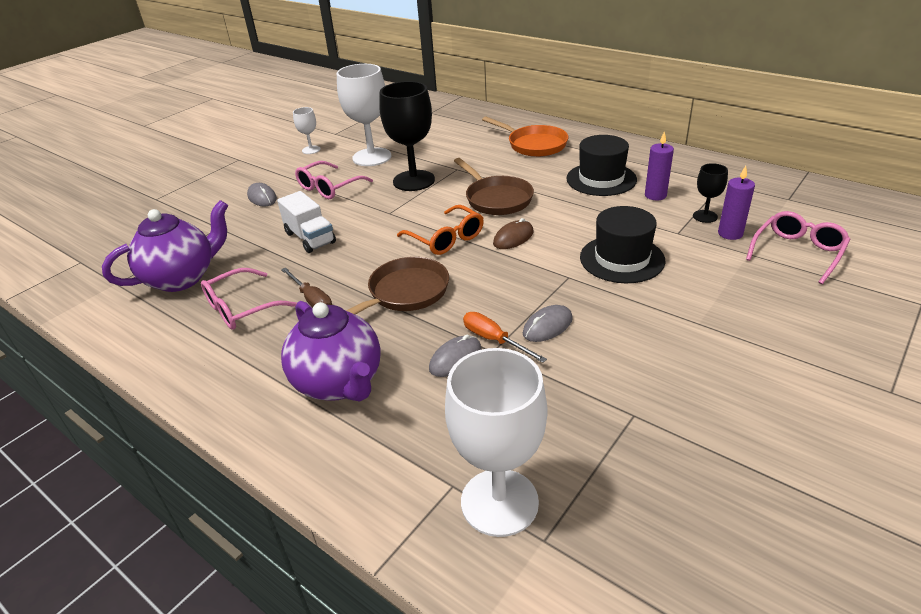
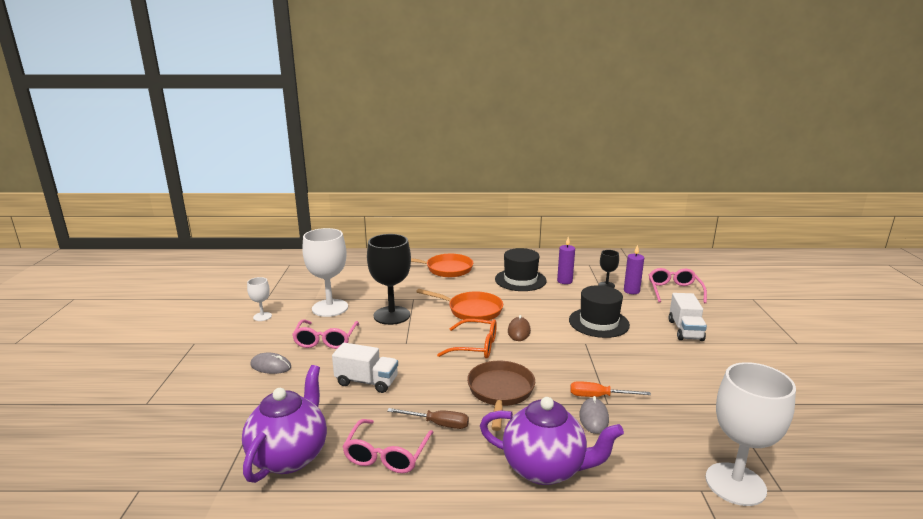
camera: 40 degrees left, 15 degrees down
brown pan [454,158,534,215] -> orange pan [416,289,503,320]
grey mouse [523,305,573,342] -> none
none -> white truck [668,293,707,341]

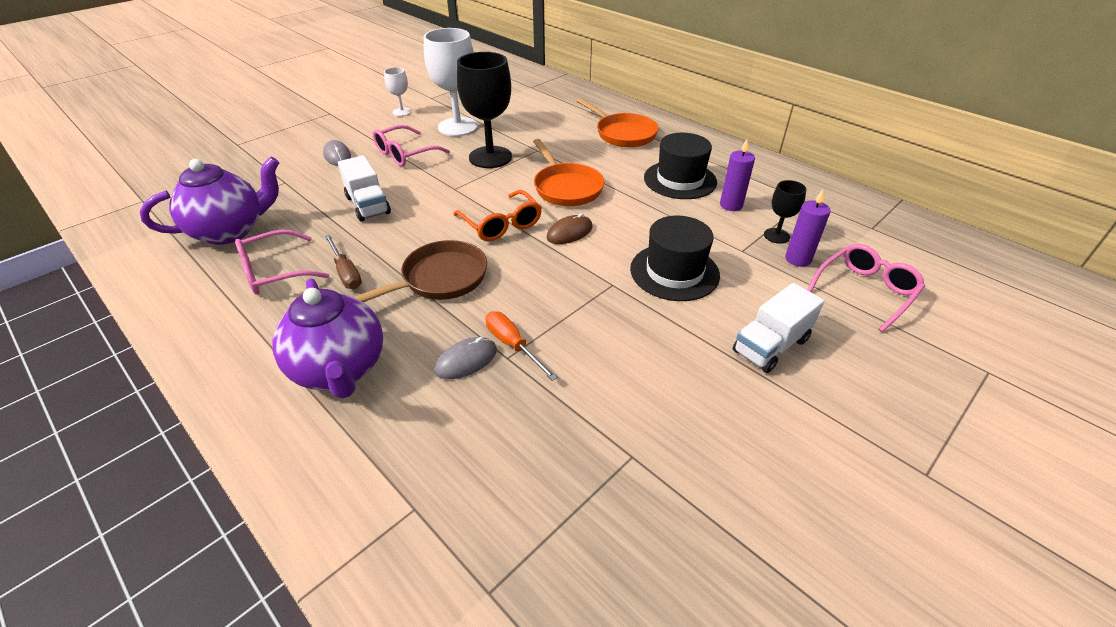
camera: 45 degrees right, 20 degrees up
white goblet [705,362,796,506] -> none

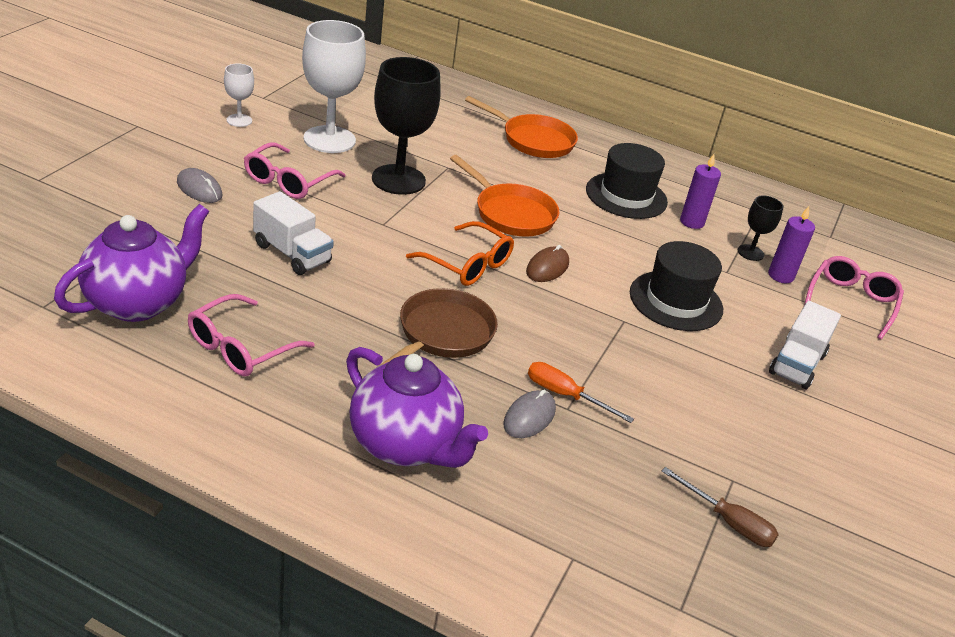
camera: 25 degrees left, 5 degrees down
brown screwdriver [325,235,362,289] -> brown screwdriver moved to [662,467,779,547]

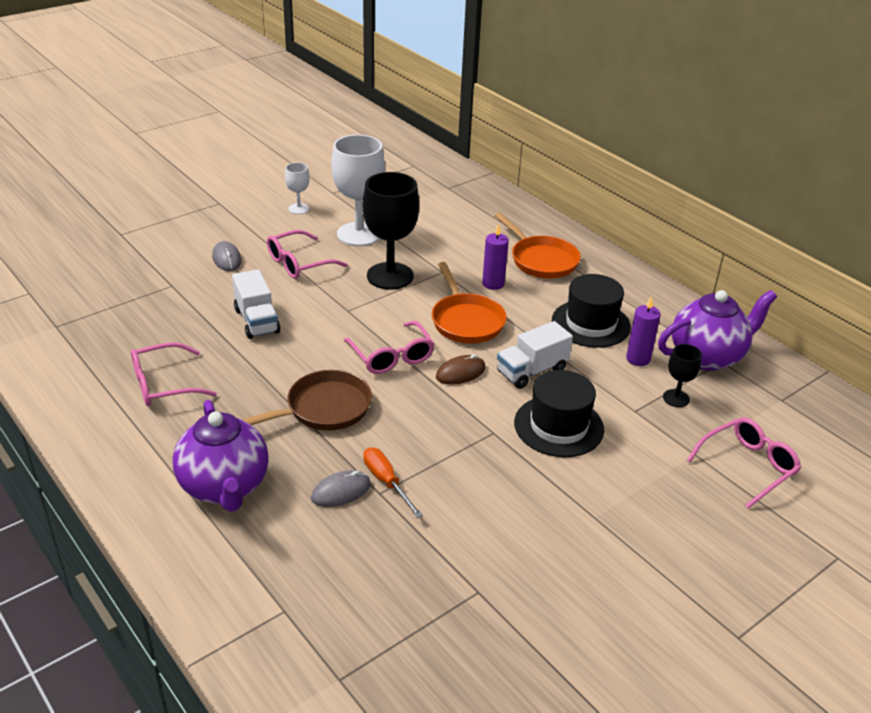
camera: 30 degrees right, 0 degrees up
purple teapot [54,204,209,322] -> purple teapot moved to [658,290,777,371]
orange glasses [406,221,514,286] -> pink glasses [343,321,434,374]
brown screwdriver [662,467,779,547] -> none
purple candle [768,206,815,283] -> purple candle moved to [482,223,509,290]
white truck [769,301,841,389] -> white truck moved to [497,321,573,389]

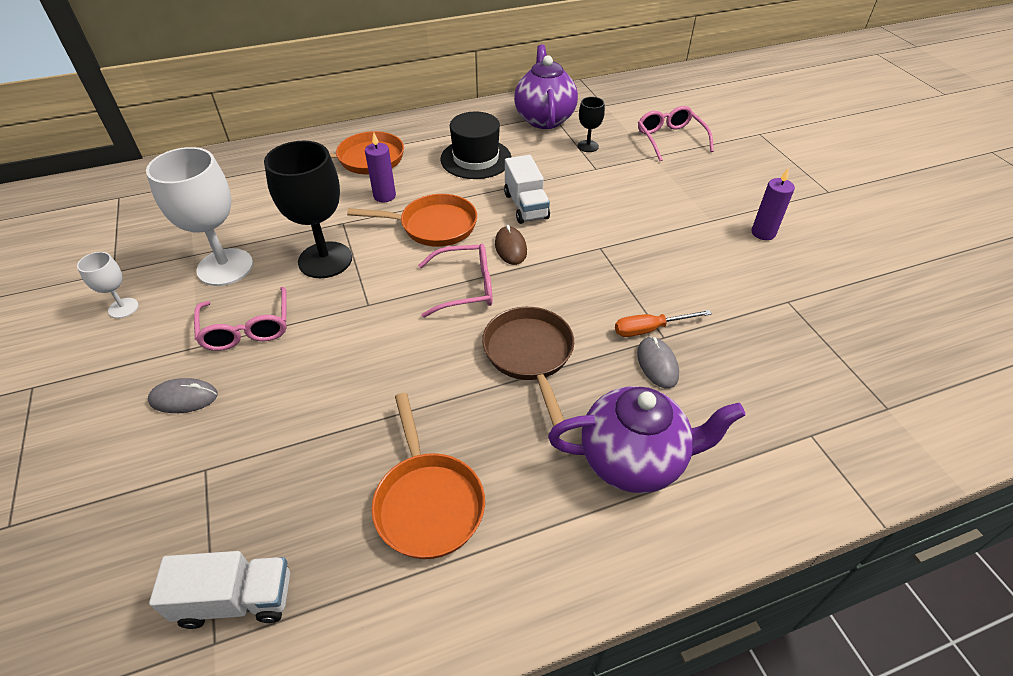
camera: 70 degrees left, 10 degrees up
pink glasses [131,342,217,406] -> orange pan [371,393,485,559]
white truck [232,269,280,339] -> white truck moved to [149,551,290,629]
black hat [514,370,604,457] -> none
purple candle [626,296,661,366] -> purple candle moved to [751,169,795,240]

